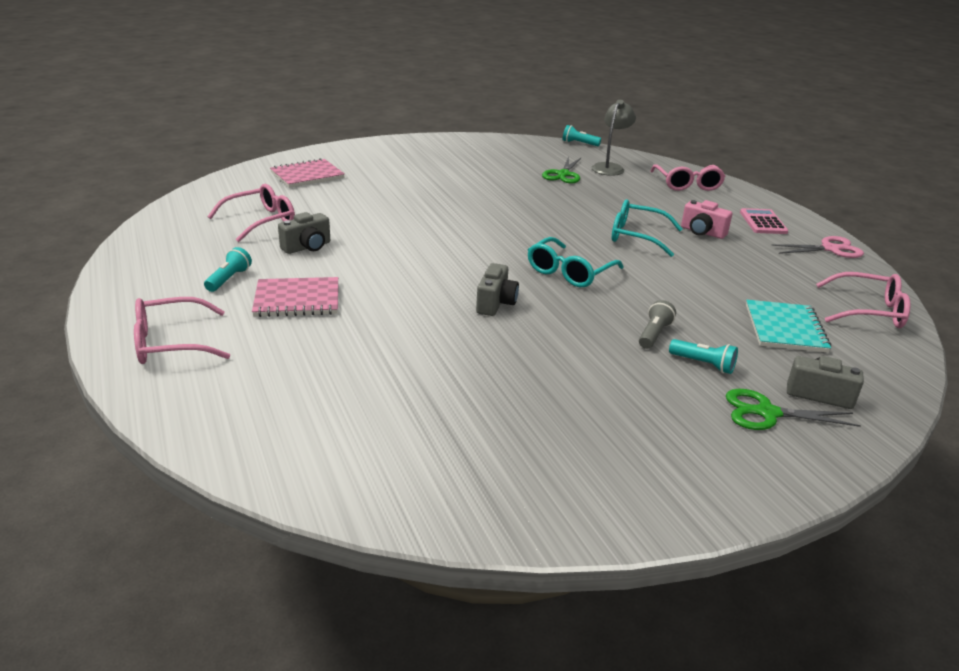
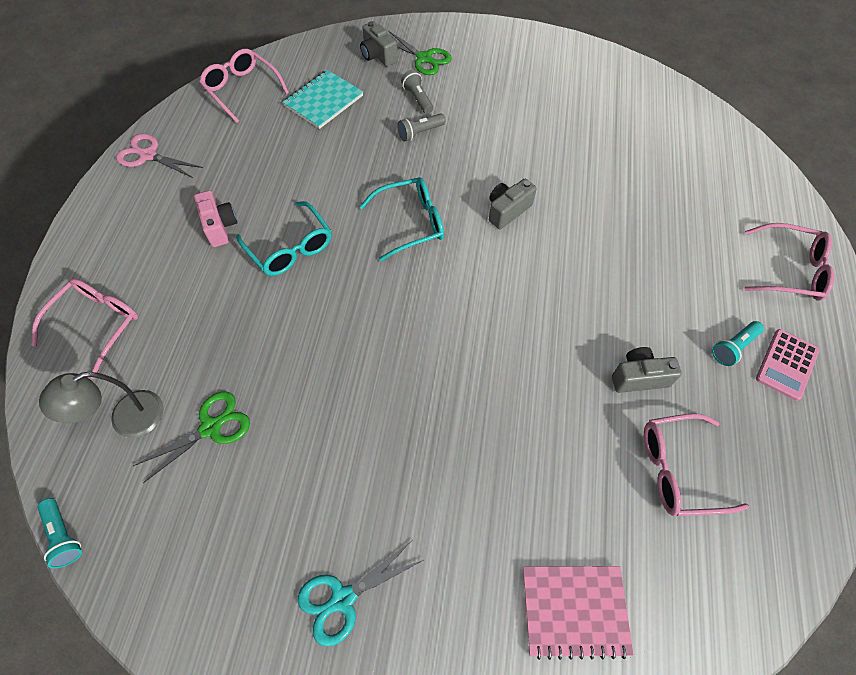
camera: 145 degrees left, 30 degrees up
pink notebook [252,277,338,317] -> none
turquoise flashlight [669,339,738,374] -> grey flashlight [401,70,433,114]
pink calculator [740,208,788,234] -> pink calculator moved to [756,329,820,401]
none -> turquoise scissors [298,541,423,647]

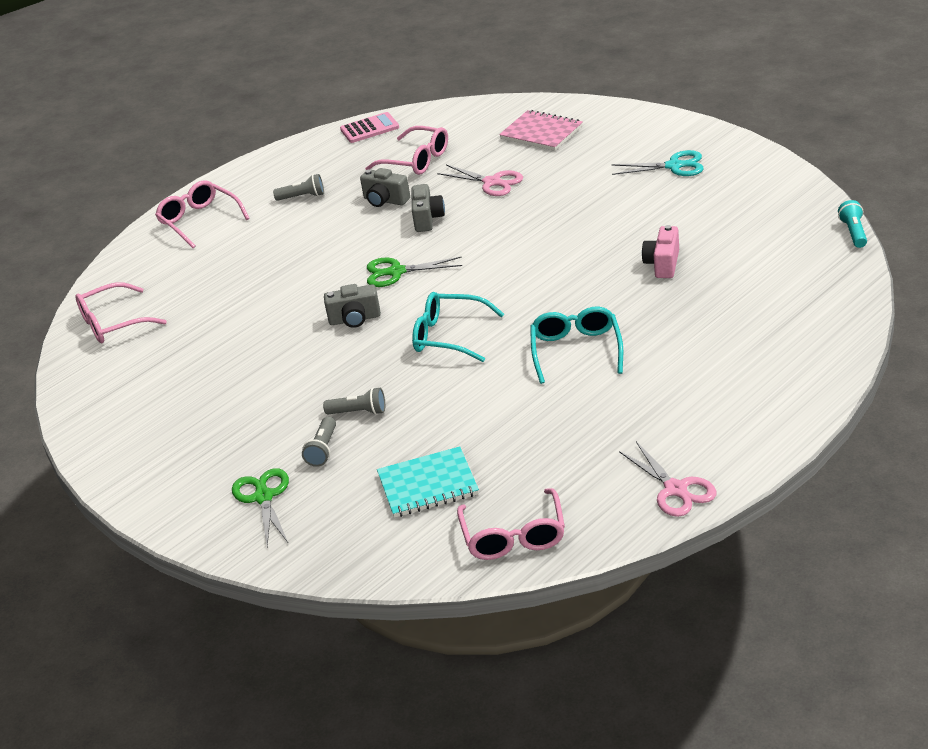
camera: 140 degrees left, 25 degrees down
pink glasses [31,278,138,379] -> pink glasses moved to [75,282,167,343]
grey lamp [39,372,164,438] -> none
green scissors [133,391,250,483] -> green scissors moved to [367,257,462,287]
pink camera [194,190,237,247] -> pink camera moved to [642,225,679,278]
grey camera [360,21,398,67] -> grey camera moved to [412,184,445,232]
turquoise flashlight [712,321,764,366] -> grey flashlight [273,174,324,201]
pink calculator [756,329,820,401] -> pink calculator moved to [340,112,399,143]
none -> pink scissors [437,165,523,196]

